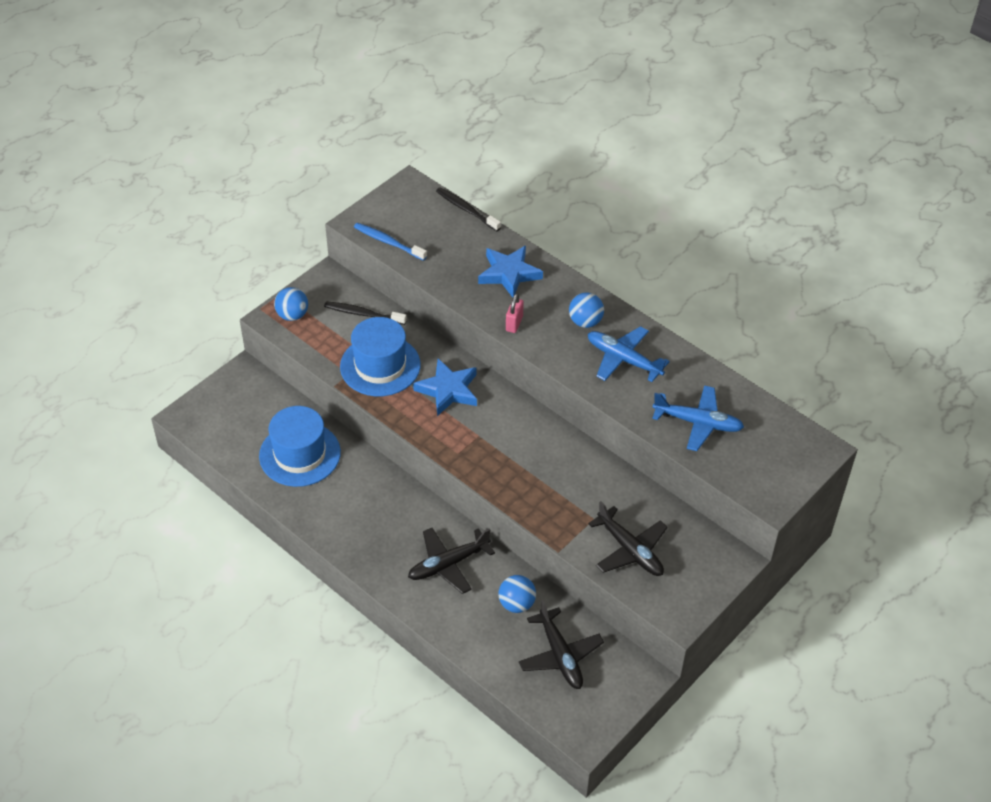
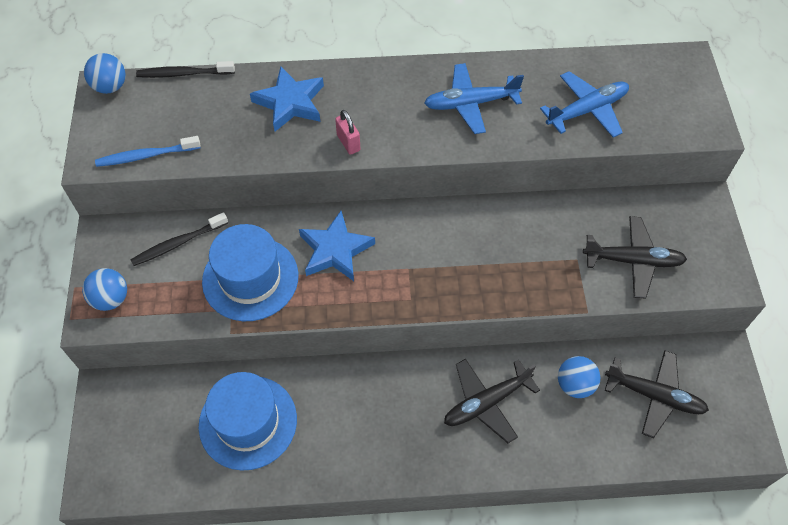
camera: 45 degrees left, 10 degrees up
black plane [408,528,495,594] -> black plane turned 45 degrees clockwise [444,359,540,443]
blue ball [569,292,604,328] -> blue ball moved to [84,53,126,94]

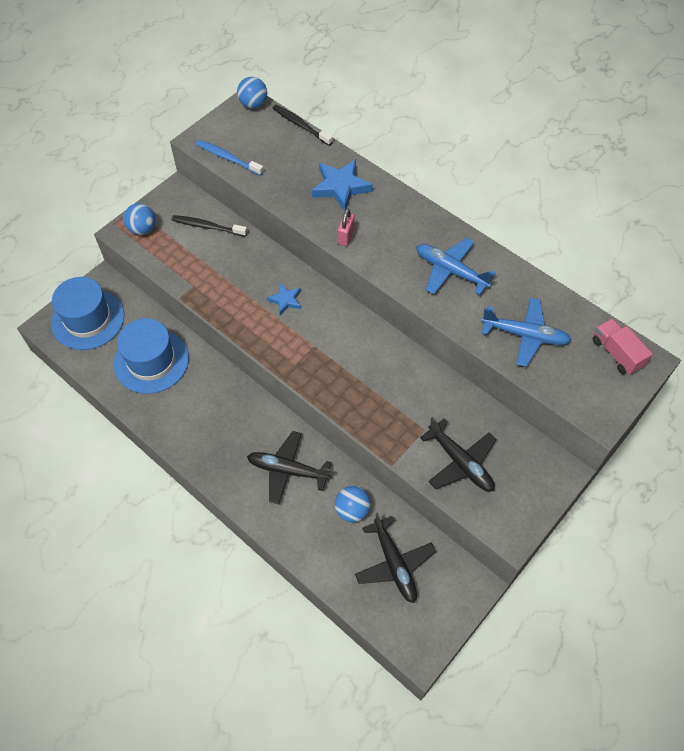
camera: 45 degrees right, 0 degrees up
blue hat [202,224,298,321] -> blue hat moved to [51,277,124,350]
blue star [299,211,375,281] -> blue star [267,283,301,315], size x0.57
none -> pink truck [593,318,653,375]

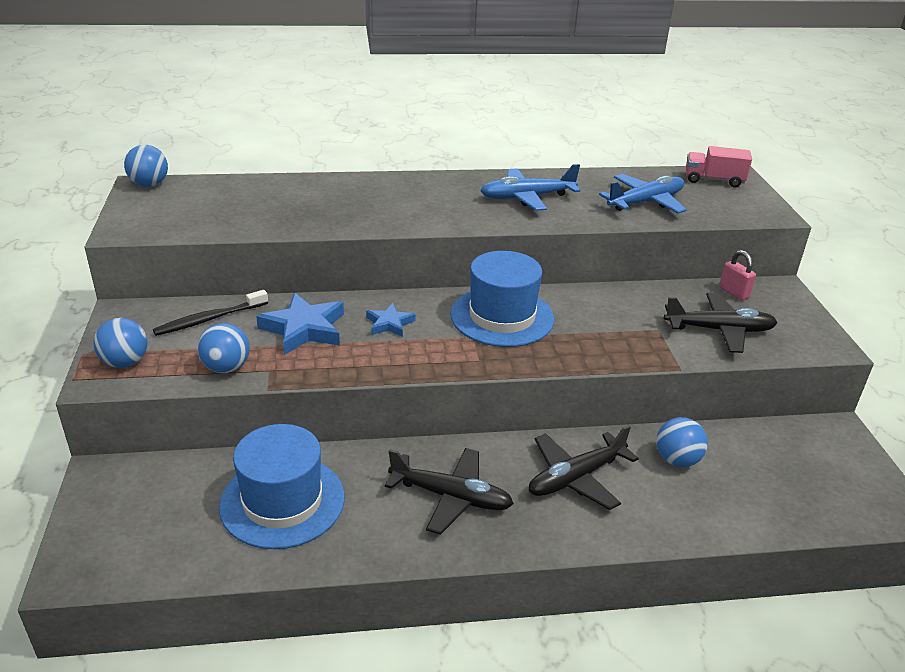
camera: 50 degrees left, 25 degrees down
blue hat [51,277,124,350] -> blue hat moved to [450,251,554,347]
blue toothbrush [196,140,264,176] -> none
black toothbrush [273,105,333,146] -> none
blue star [311,159,373,211] -> blue star moved to [256,293,344,355]
pink padlock [338,208,355,246] -> pink padlock moved to [719,250,756,300]
black plane [355,512,436,603] -> black plane moved to [385,448,514,535]
none -> blue ball [198,323,250,373]

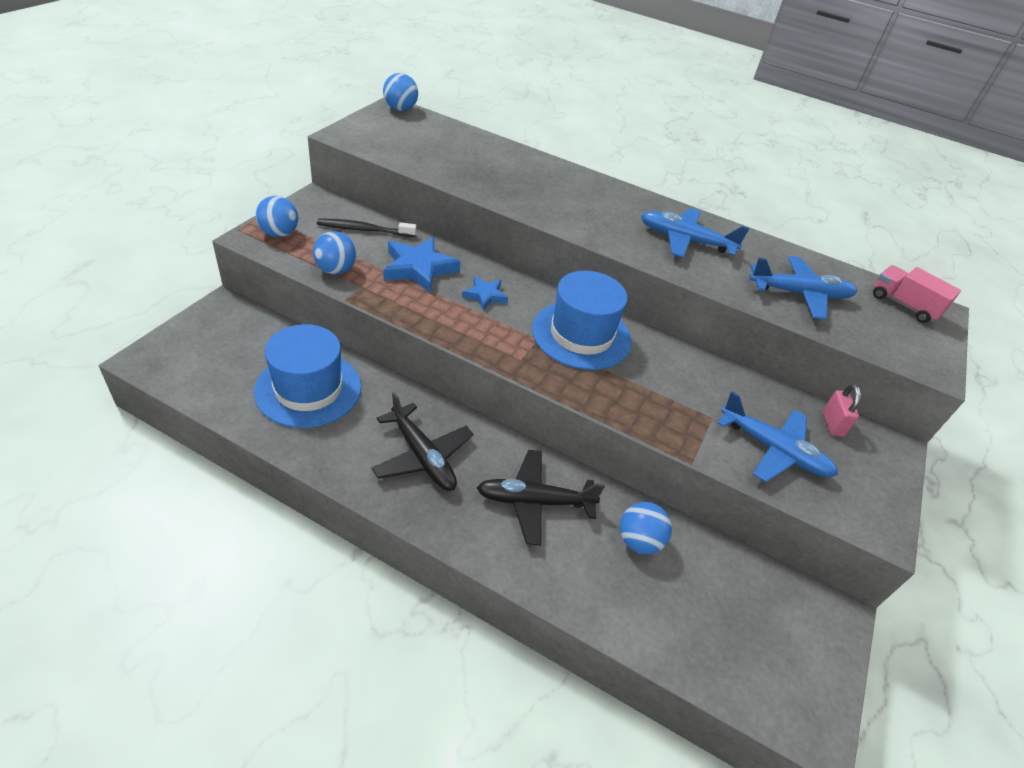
camera: 30 degrees right, 10 degrees up
black plane [664,293,778,353] -> blue plane [718,392,838,482]

